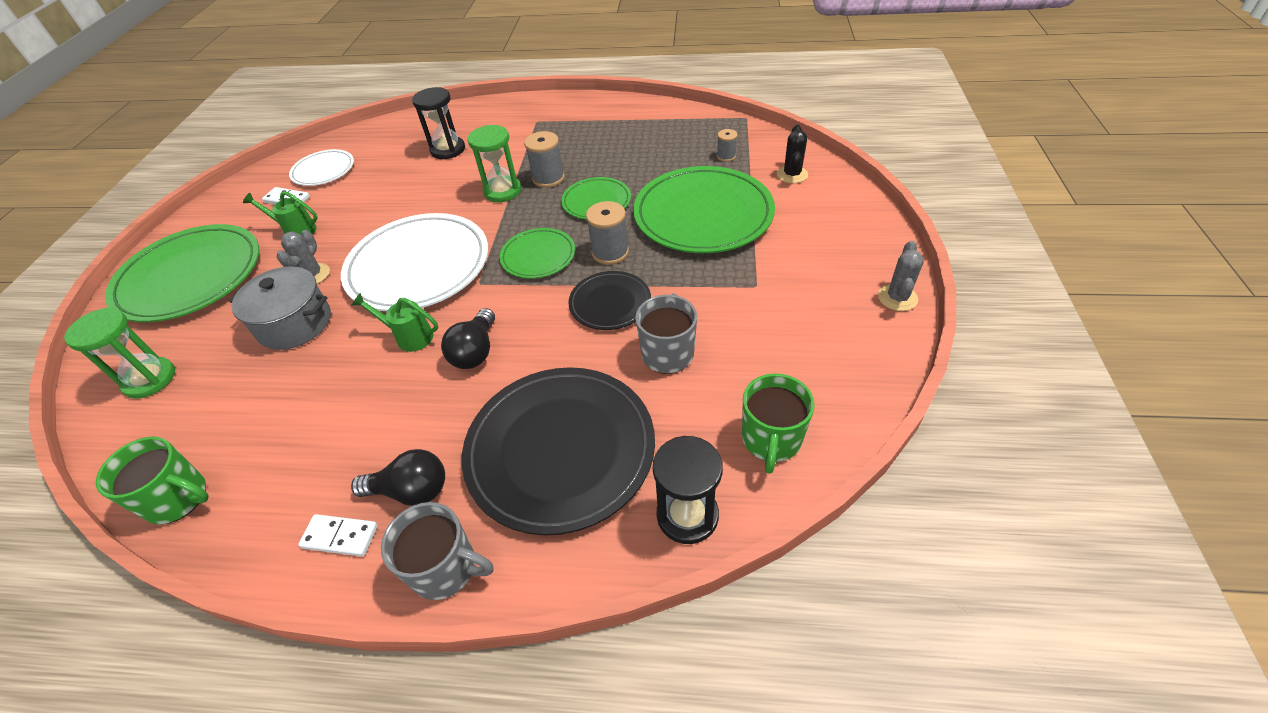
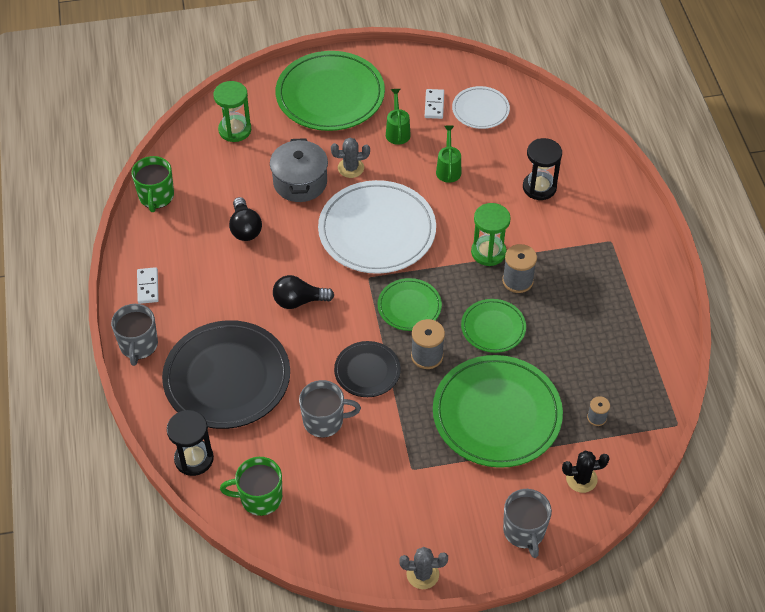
camera: 70 degrees right, 5 degrees up
black light bulb [351,449,445,506] -> black light bulb moved to [229,197,262,241]
green watering can [352,293,438,352] -> green watering can moved to [436,126,461,183]
none -> grey mug [503,489,552,558]

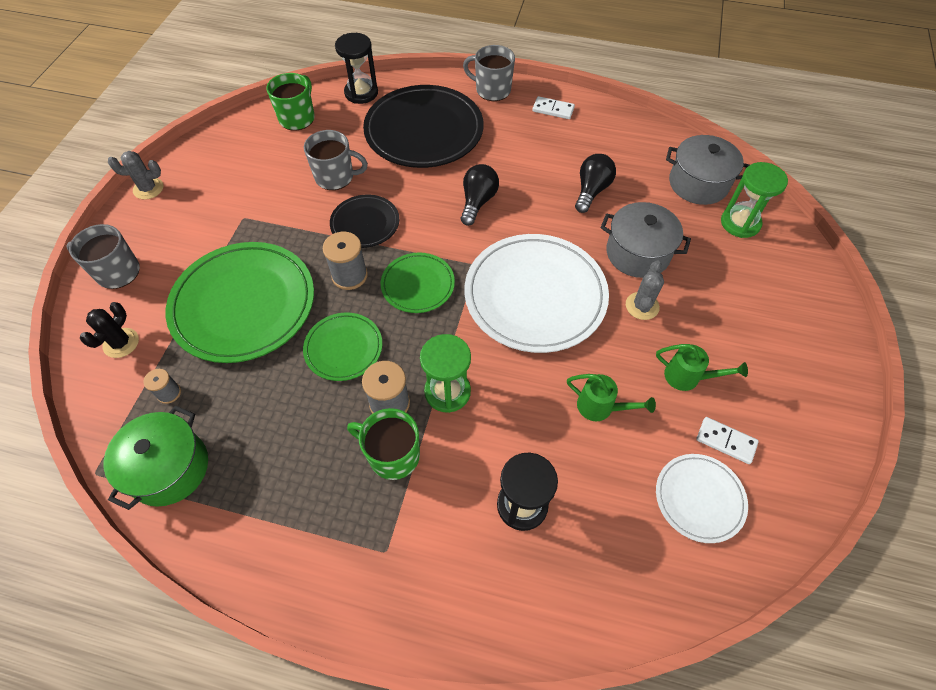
camera: 115 degrees right, 5 degrees up
green mug [131,156,174,212] -> green mug moved to [347,408,420,480]
black light bulb [229,197,262,241] -> black light bulb turned 105 degrees clockwise [575,154,616,213]
green plate [276,51,385,131] -> none
grey mug [299,380,361,438] -> grey mug turned 105 degrees counterclockwise [304,130,368,190]
grey cactus [399,547,448,589] -> grey cactus turned 60 degrees clockwise [108,151,163,200]
none -> green pot [104,406,208,510]
none -> grey pot [666,135,750,205]

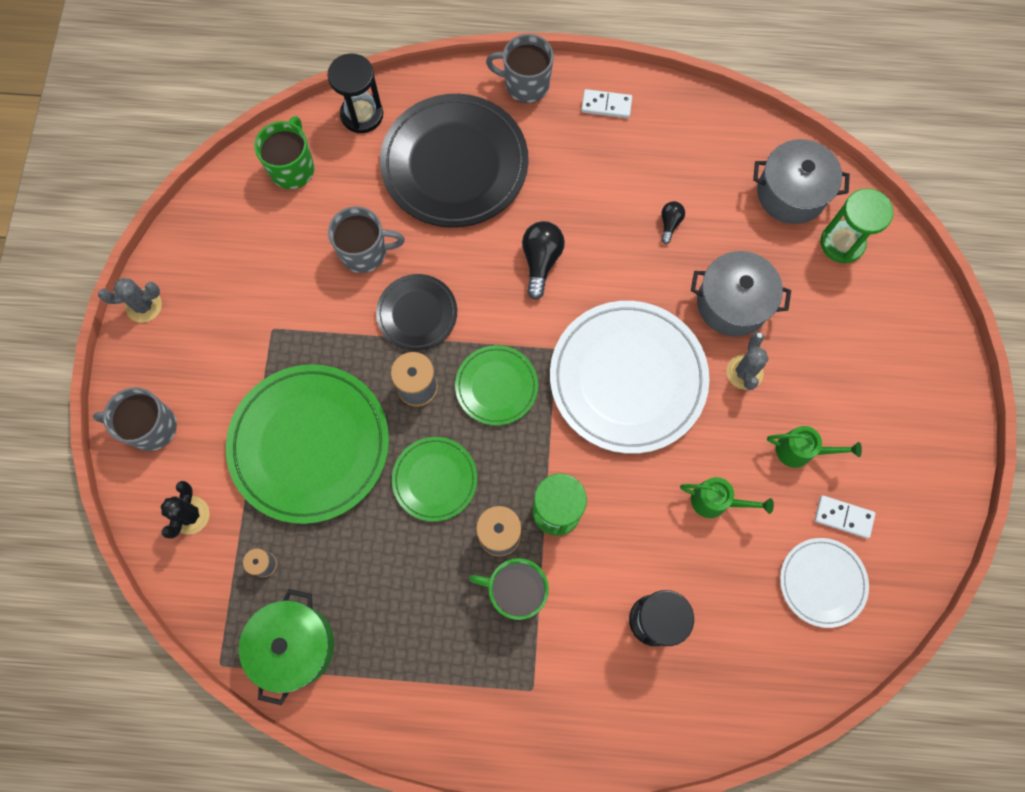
camera: 10 degrees left, 15 degrees up
black light bulb [575,154,616,213] -> black light bulb [661,201,685,244], size x0.57

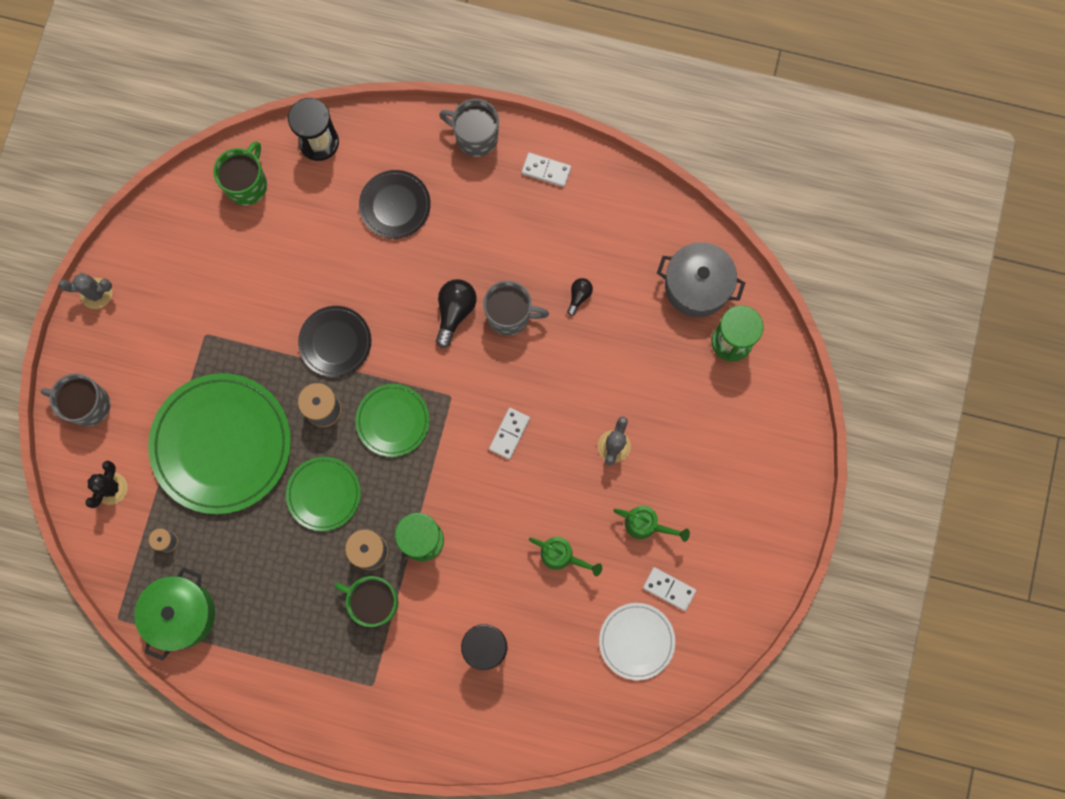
camera: 10 degrees right, 5 degrees up
grey mug [328,206,405,273] -> grey mug moved to [483,281,549,335]
black plate [380,94,529,227] -> black plate [359,170,431,239], size x0.52
white plate [550,301,709,454] -> white domino [489,408,530,459]
grey pot [691,251,791,337] -> none

